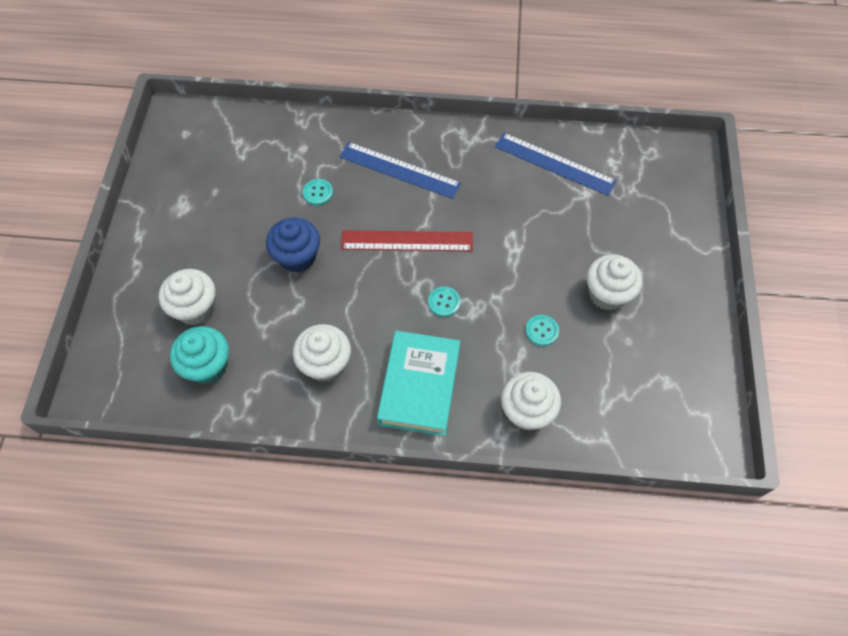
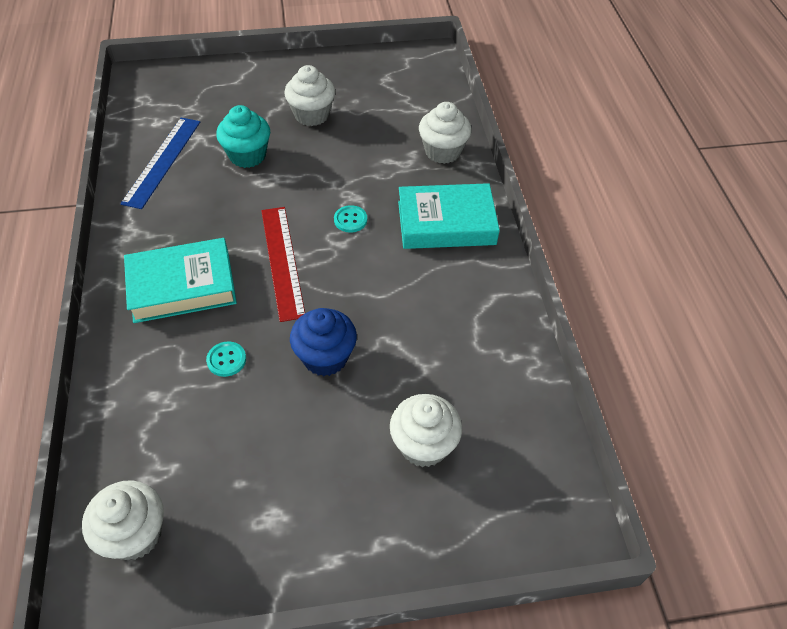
camera: 105 degrees left, 10 degrees down
turquoise cupcake [170,326,229,384] -> turquoise cupcake moved to [216,105,270,168]
white cupcake [293,324,351,382] -> white cupcake moved to [82,480,164,560]
blue ruler [340,142,461,199] -> turquoise book [124,238,237,323]
turquoise button [526,315,559,346] -> none

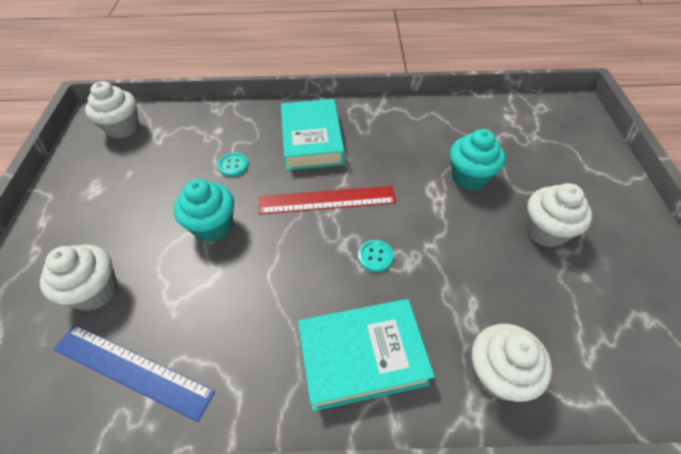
camera: 100 degrees right, 0 degrees up
blue ruler [120,118,200,209] -> blue ruler moved to [53,325,215,422]
blue cupcake [290,308,357,376] -> turquoise cupcake [174,179,234,242]
turquoise book [398,183,500,249] -> turquoise book turned 75 degrees clockwise [298,299,435,411]

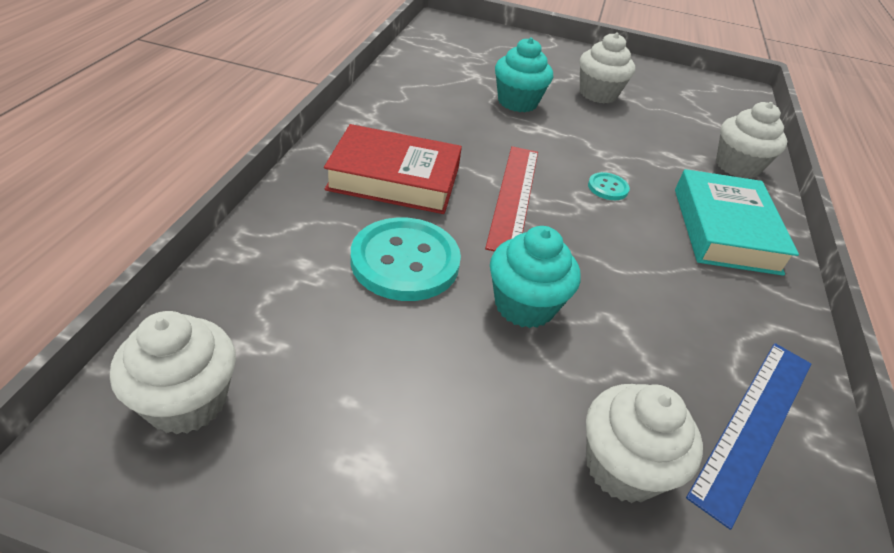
camera: 80 degrees left, 10 degrees down
turquoise button [218,153,249,177] -> turquoise button [351,217,461,301], size x2.18
turquoise book [281,99,345,170] -> red book [324,124,462,214]

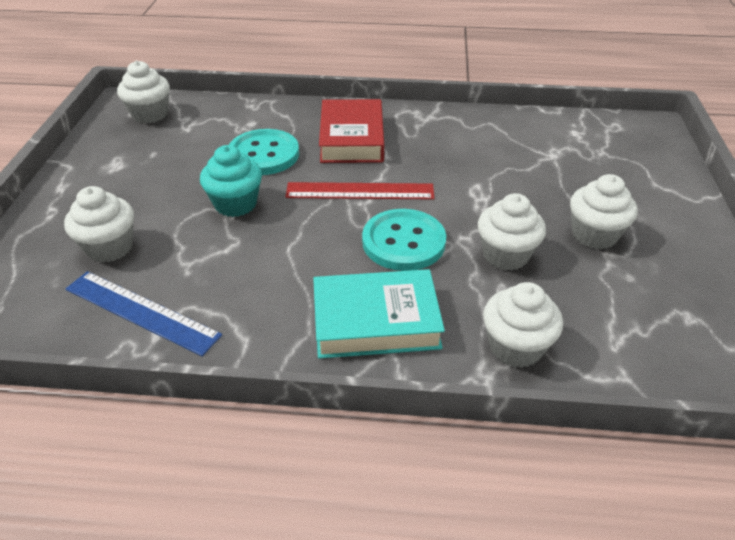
camera: 85 degrees right, 0 degrees up
turquoise cupcake [495,37,553,112] -> none
turquoise button [588,172,630,200] -> turquoise button [362,209,446,271], size x2.18
none -> white cupcake [478,193,546,270]

